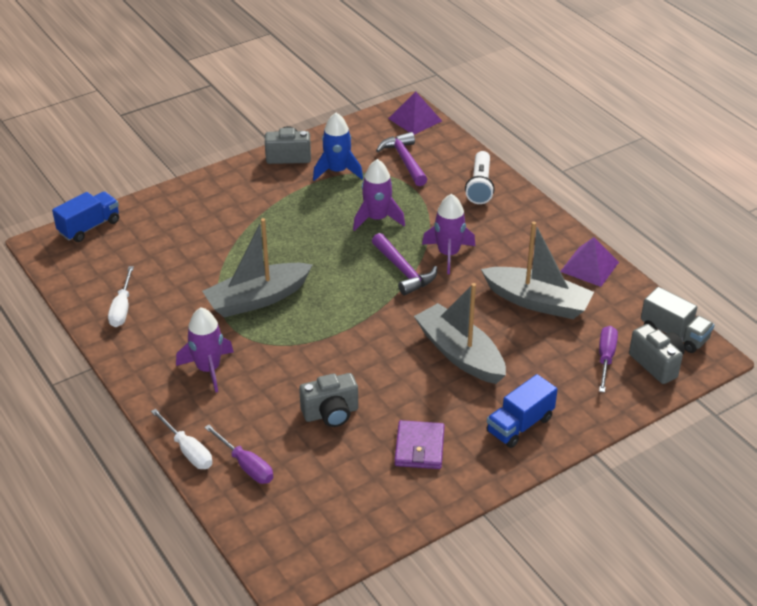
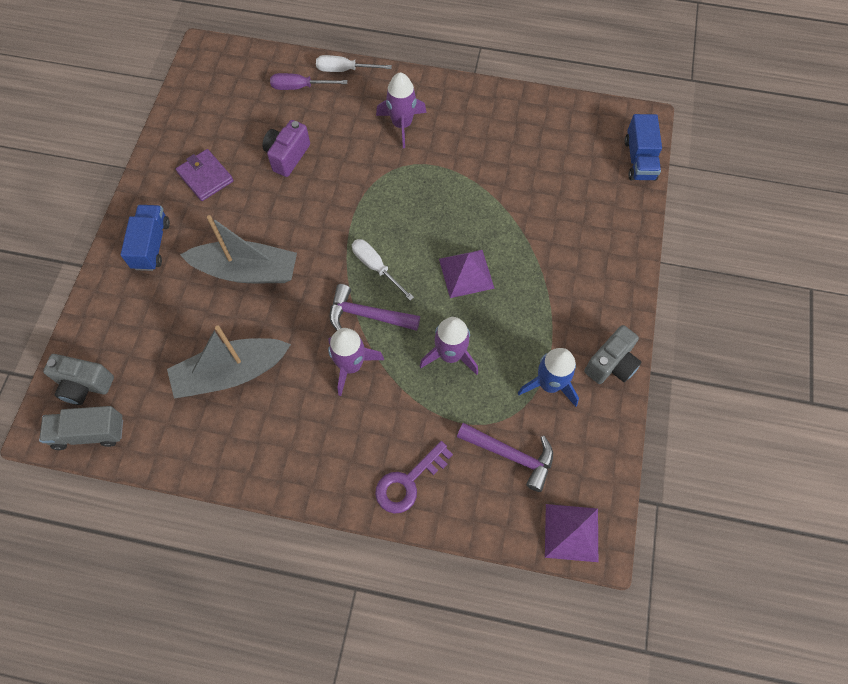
camera: 135 degrees right, 25 degrees up
white screwdriver [108,266,134,327] -> white screwdriver moved to [352,239,414,301]
grey boat [202,218,313,318] -> none
grey camera [299,373,358,427] -> purple camera [263,120,310,177]
white flashlight [465,151,495,204] -> purple key [375,441,453,514]
purple pyramid [560,237,619,287] -> purple pyramid moved to [439,250,495,298]
purple screwdriver [599,326,618,392] -> none

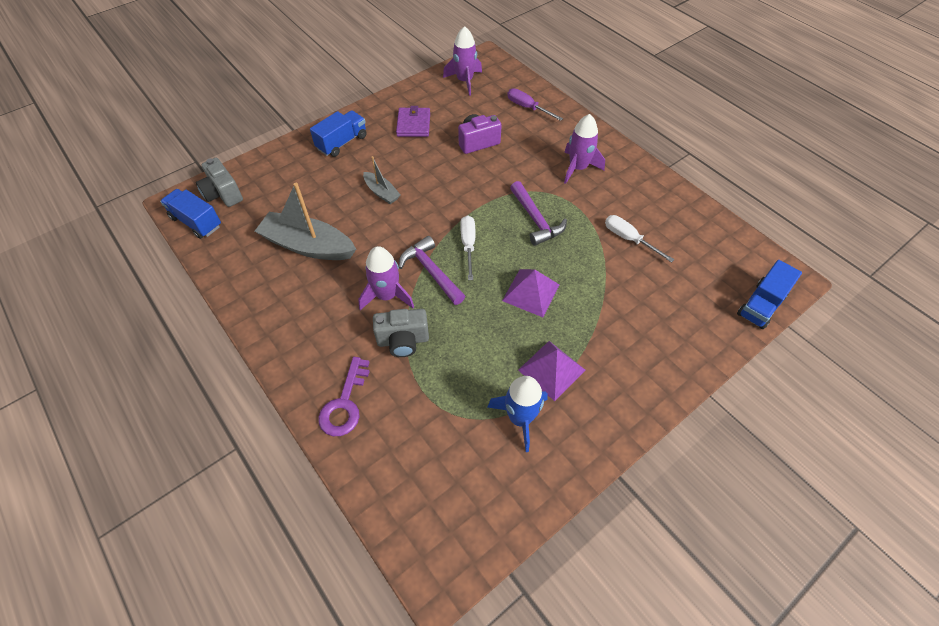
camera: 40 degrees right, 10 degrees down
grey truck [39,406,123,450] -> blue truck [160,189,221,239]
grey boat [180,215,297,283] -> grey boat [363,156,401,204], size x0.52
white screwdriver [316,55,392,72] -> white screwdriver moved to [605,215,675,263]
purple key [375,441,453,514] -> purple key turned 75 degrees counterclockwise [318,357,370,436]
purple rocket [420,317,478,375] -> purple rocket moved to [443,26,482,96]
purple hammer [457,423,553,492] -> purple hammer moved to [510,181,567,246]
purple pyramid [545,504,598,562] -> purple pyramid moved to [518,341,585,401]
grey camera [584,325,641,384] -> grey camera moved to [373,309,429,357]

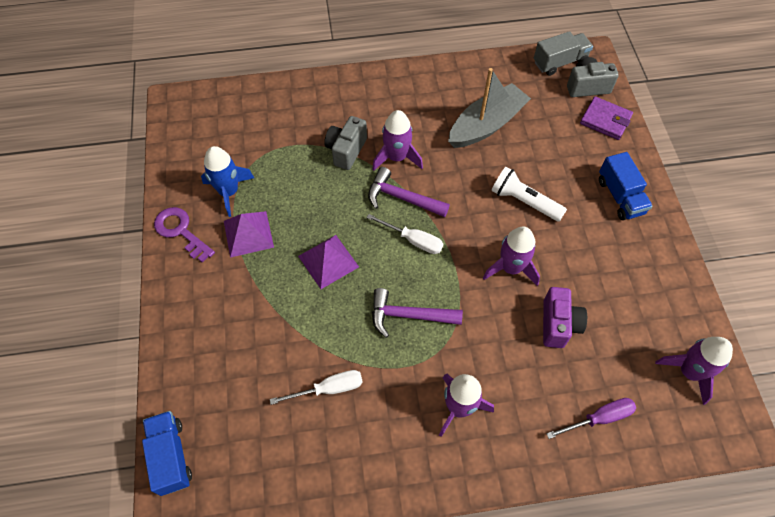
camera: 120 degrees right, 5 degrees up
blue truck [160,189,221,239] -> grey truck [534,31,593,76]
purple key [318,357,370,436] -> purple key moved to [154,207,215,263]
grey boat [363,156,401,204] -> white flashlight [492,167,567,222]
purple wallet [396,106,430,137] -> purple wallet moved to [580,96,633,140]
purple hammer [399,236,465,305] -> purple hammer turned 150 degrees counterclockwise [368,167,450,217]
none -> purple rocket [483,226,540,286]

